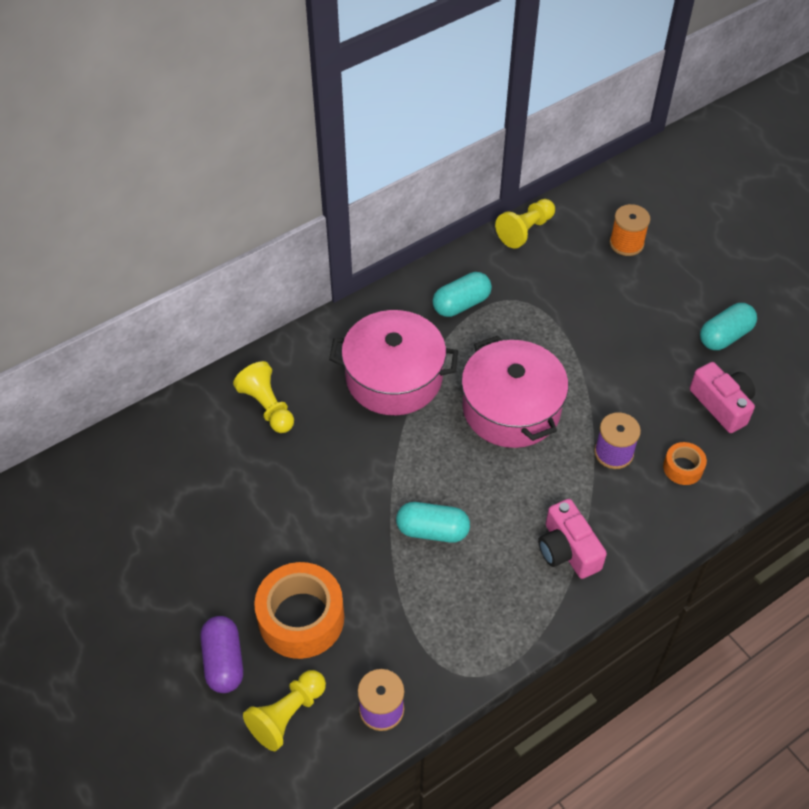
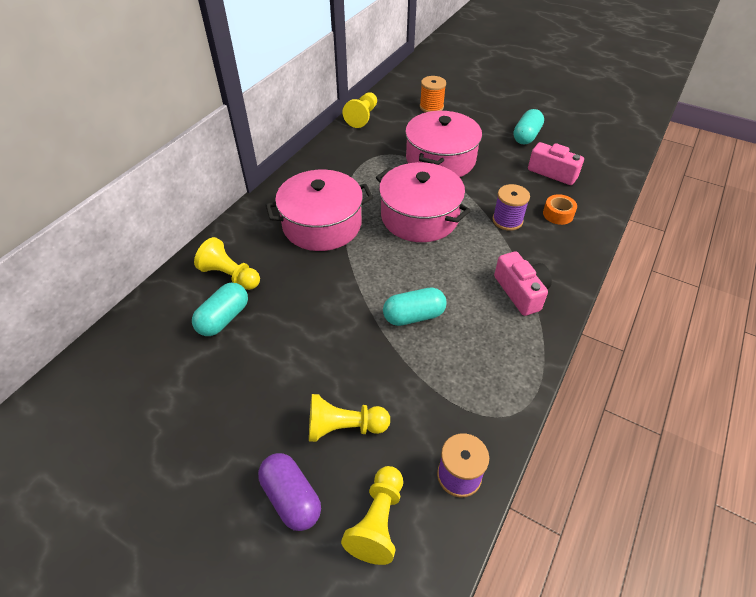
camera: 25 degrees left, 5 degrees down
orange tape [254,562,344,659] -> yellow pawn [309,394,390,442]
turquoise capsule [433,272,492,317] -> turquoise capsule moved to [192,283,248,336]
pink camera [538,499,607,579] -> pink camera turned 150 degrees counterclockwise [494,251,552,316]
none -> pink pot [405,111,482,177]

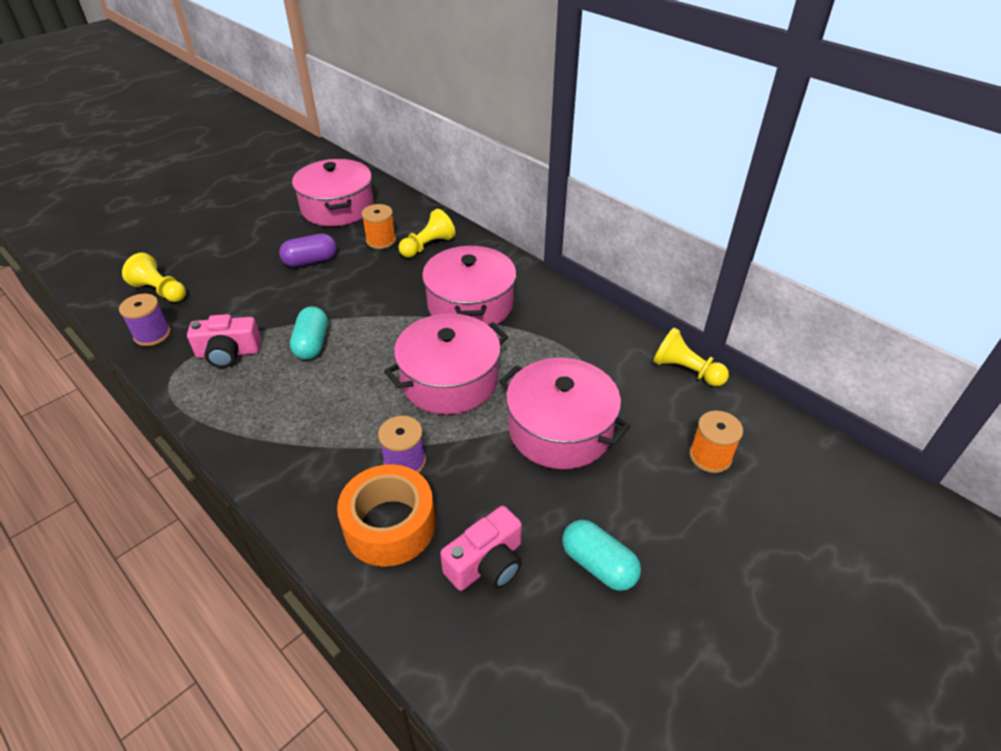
camera: 105 degrees right, 5 degrees down
turquoise capsule [192,283,248,336] -> orange spool [361,204,396,249]
purple capsule [258,453,321,531] -> purple capsule moved to [279,234,337,267]
yellow pawn [309,394,390,442] -> none
pink camera [494,251,552,316] -> pink camera moved to [187,314,261,368]
orange tape [543,194,577,225] -> orange tape [337,464,435,567], size x2.00
none -> pink pot [292,159,374,226]

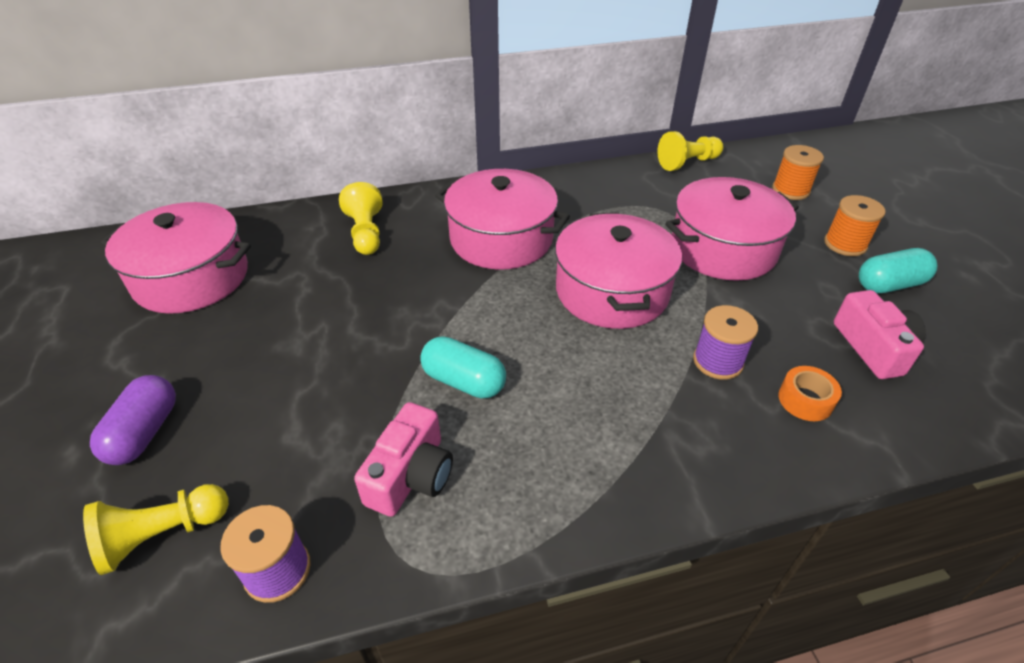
camera: 60 degrees left, 0 degrees up
purple capsule [279,234,337,267] -> purple capsule moved to [90,375,176,465]
orange tape [337,464,435,567] -> orange tape [778,366,842,421], size x0.50
orange spool [361,204,396,249] -> orange spool moved to [824,195,886,256]

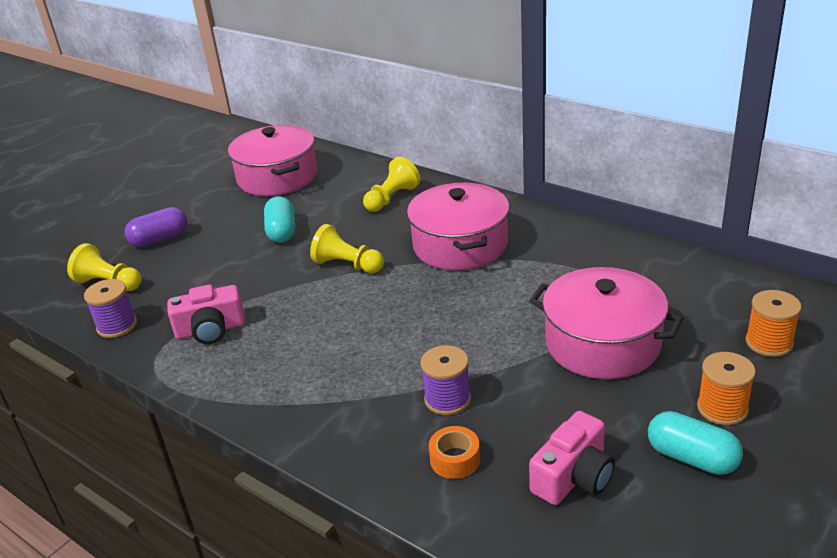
camera: 55 degrees right, 10 degrees down
turquoise capsule [420,336,506,398] -> turquoise capsule moved to [264,196,295,243]
pink pot [555,213,682,329] -> none
yellow pawn [657,131,723,171] -> yellow pawn moved to [310,224,384,273]

